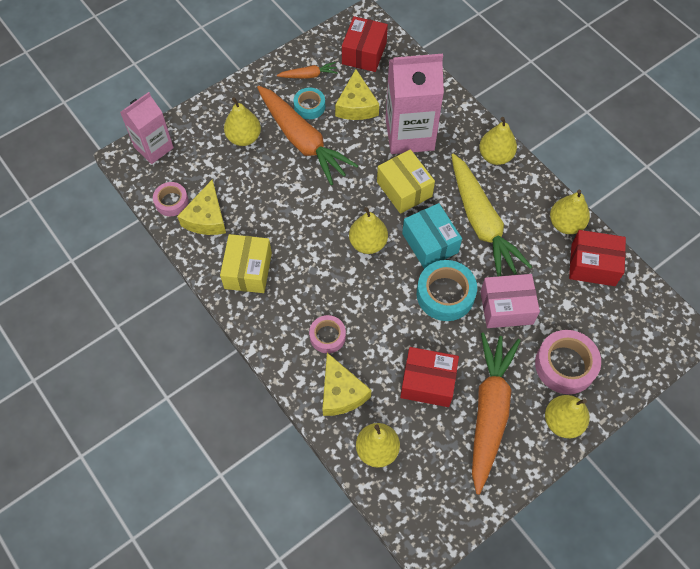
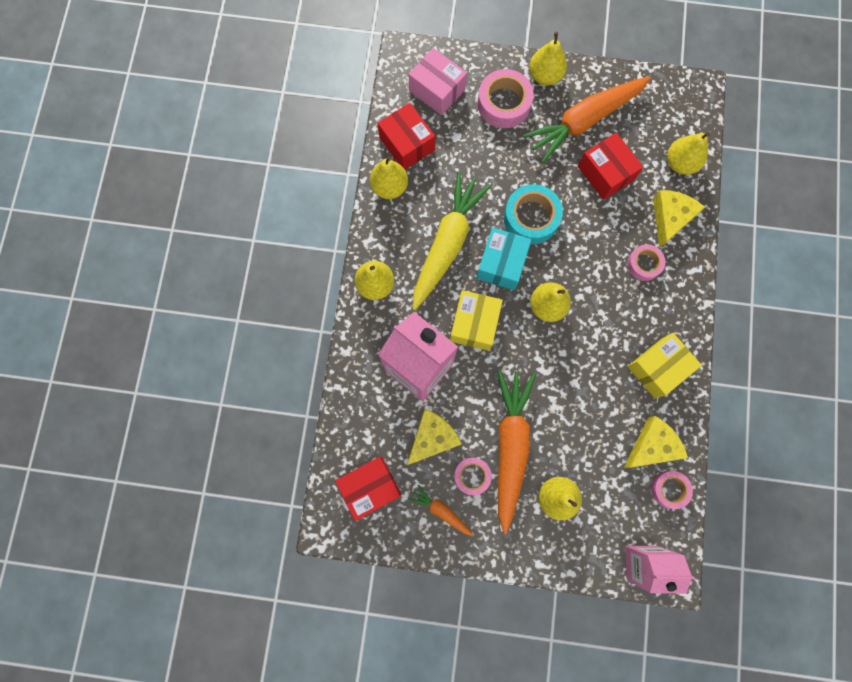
camera: 135 degrees left, 15 degrees up
turquoise tape [293,88,325,119] -> pink tape [454,458,492,495]
pink box [480,274,540,328] -> pink box moved to [409,48,467,115]

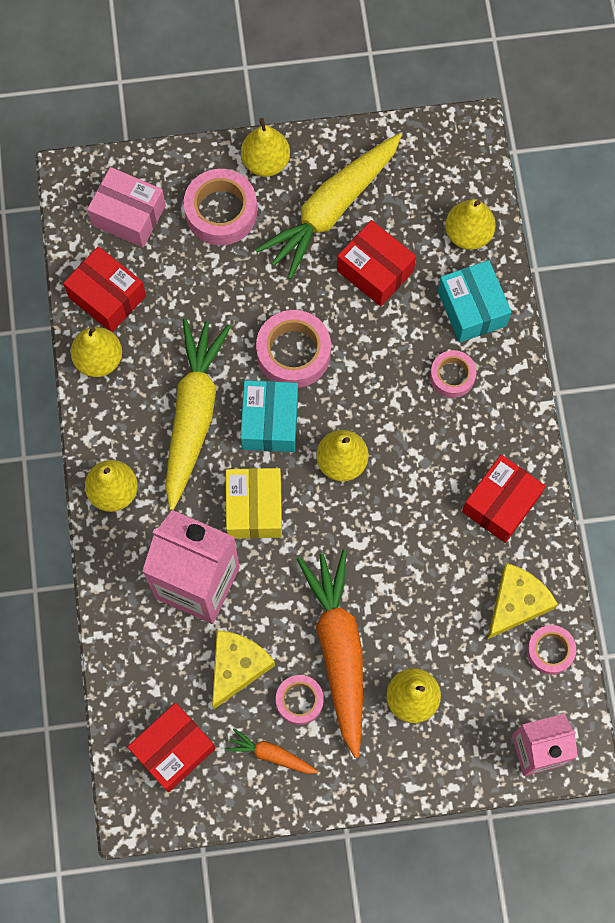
camera: 15 degrees left, 5 degrees down
turquoise tape [504,184,563,244] -> pink tape [256,310,331,388]
orange carrot [523,76,651,163] -> yellow carrot [256,133,402,279]
yellow box [628,333,702,398] -> red box [462,455,545,543]
yellow cheese [653,190,705,248] -> turquoise box [438,260,512,343]

